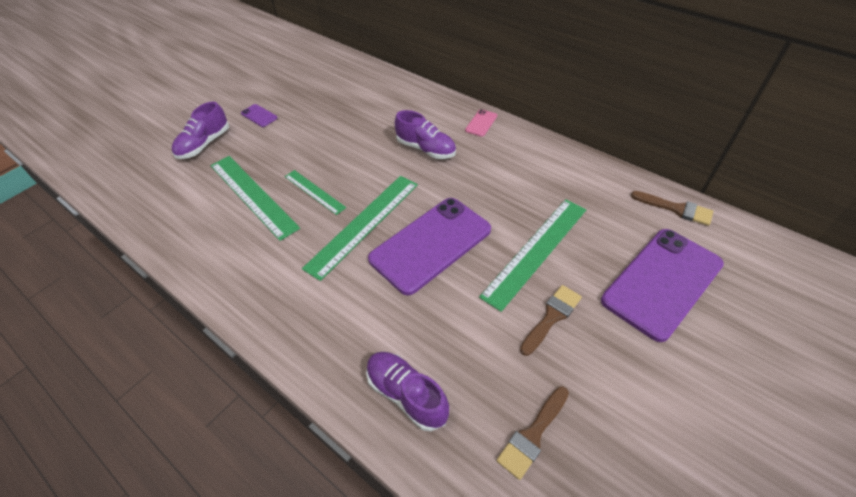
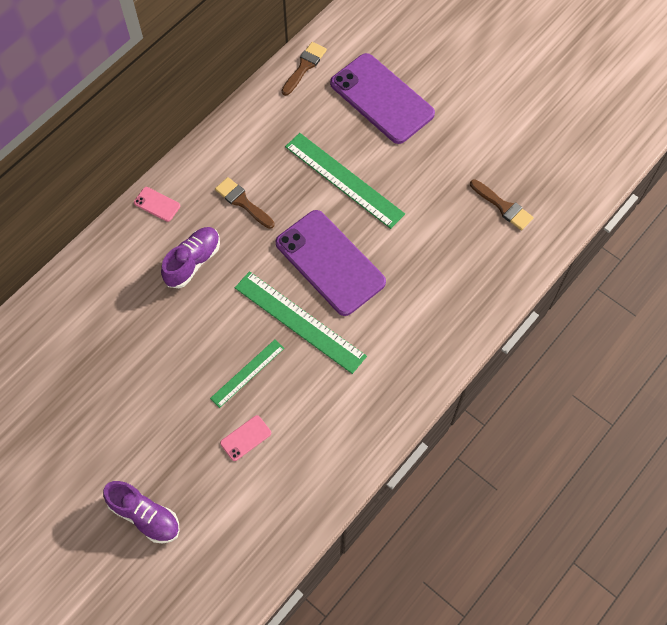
camera: 90 degrees left, 15 degrees up
green ruler [210,156,300,241] -> pink phone [220,415,271,461]
purple phone [241,104,277,127] -> none
purple shoe [366,352,449,431] -> none
brown brush [520,285,582,356] -> brown brush moved to [215,177,274,229]

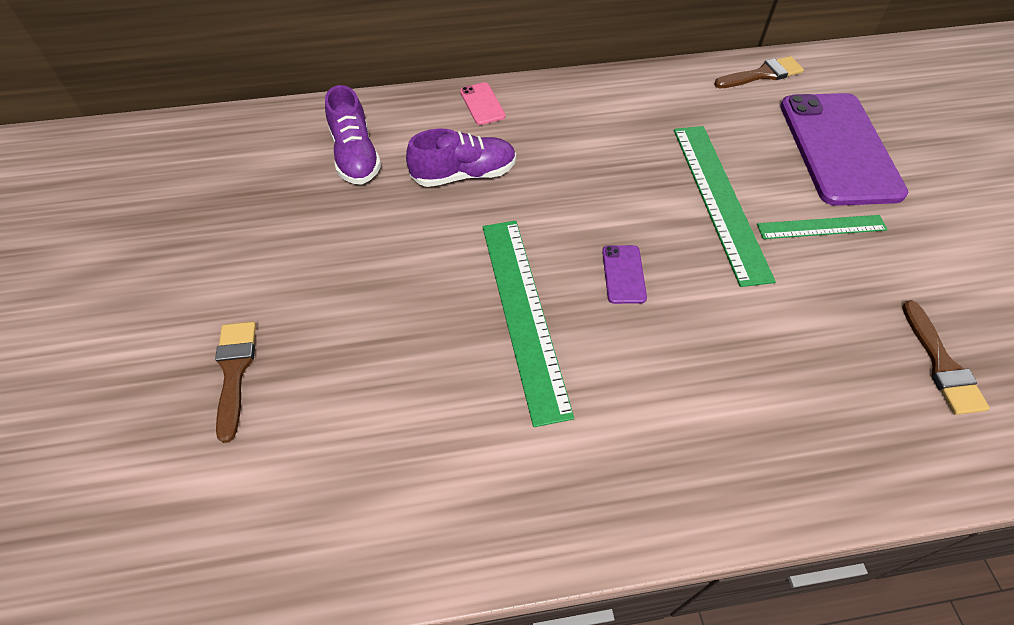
camera: 40 degrees right, 10 degrees down
purple shoe [103,481,180,544] -> purple shoe moved to [325,85,381,185]
green ruler [210,339,284,408] -> green ruler moved to [757,215,888,239]
brown brush [215,177,274,229] -> brown brush moved to [215,322,256,443]
pink phone [220,415,271,461] -> none
purple phone [276,210,386,316] -> purple phone [602,245,647,304], size x0.40

